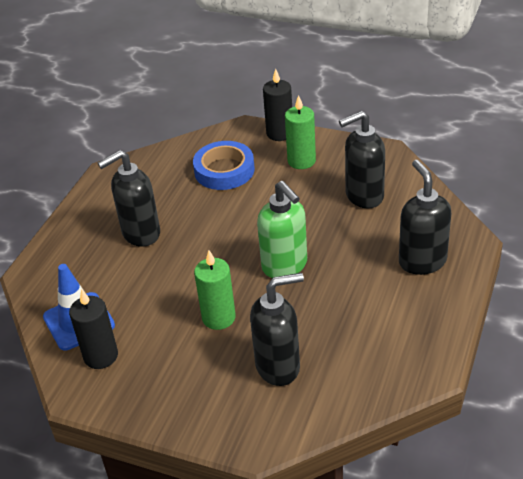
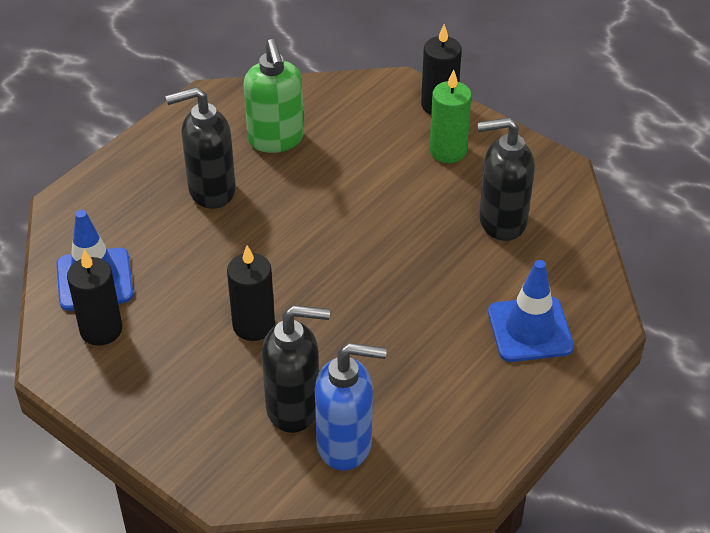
camera: 15 degrees right, 5 degrees up
blue tape [193,141,255,190] -> none
green candle [194,250,236,330] -> black candle [227,245,275,341]
green soap dispenser [257,181,307,278] -> green soap dispenser moved to [243,39,304,153]
black soap dispenser [399,160,451,275] -> blue traffic cone [488,260,574,362]
none -> blue soap dispenser [315,343,387,471]

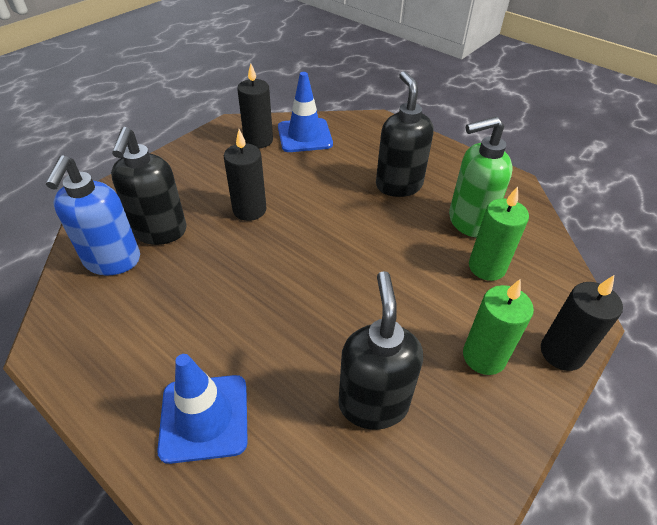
camera: 90 degrees right, 0 degrees up
none -> green candle [469,186,529,281]

